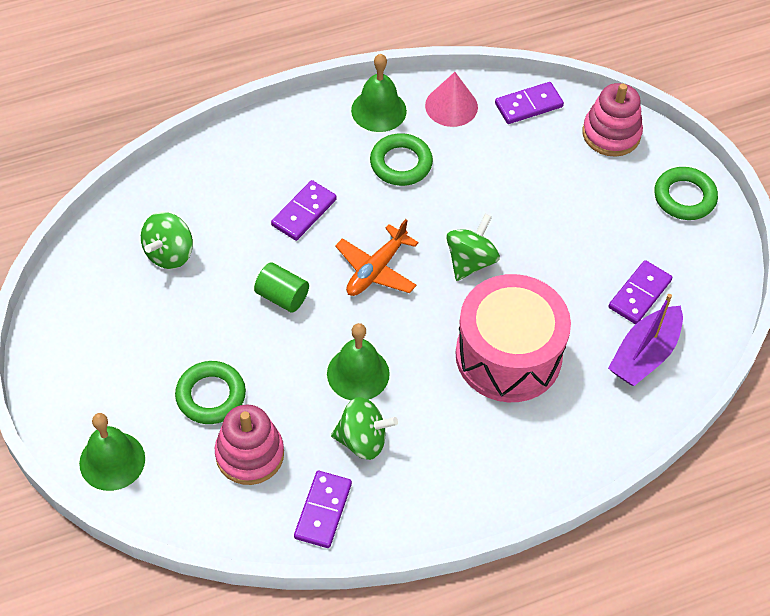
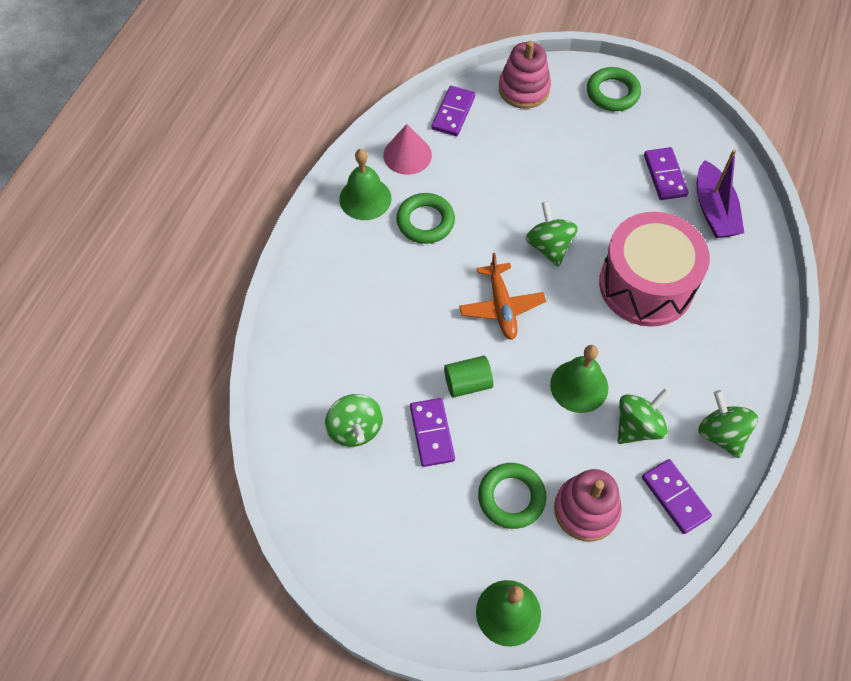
camera: 45 degrees left, 5 degrees up
purple domino [271,180,337,241] -> purple domino moved to [410,398,455,467]
none -> green spinning top [699,390,758,458]

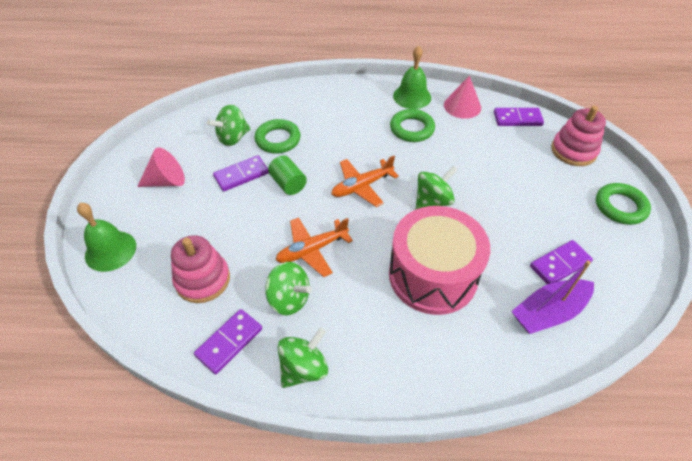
camera: 70 degrees right, 10 degrees down
green ring [478,463,547,529] -> green ring moved to [254,119,301,154]
green bell [550,345,608,413] -> orange plane [276,217,353,277]
none -> pink cone [137,147,185,187]

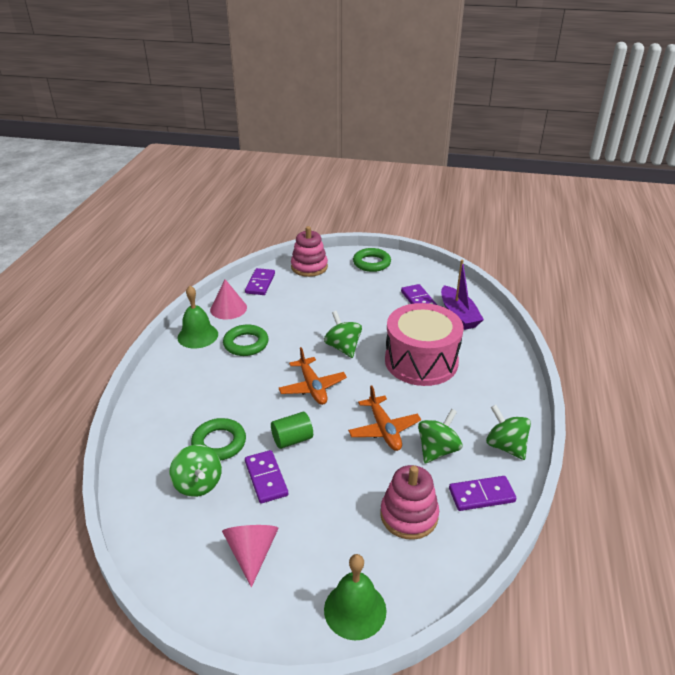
camera: 80 degrees left, 15 degrees down
purple domino [194,309,262,374] -> purple domino turned 60 degrees counterclockwise [449,476,517,511]

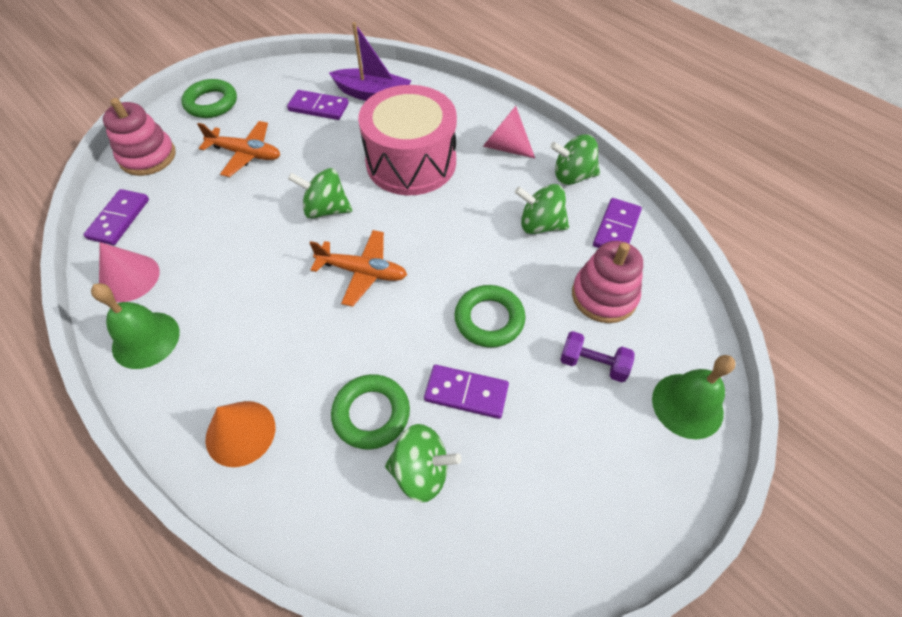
camera: 55 degrees left, 20 degrees up
pink cone [222,525,278,587] -> pink cone moved to [483,106,535,158]
green ring [223,324,269,356] -> green ring moved to [454,285,525,348]
purple domino [245,268,275,295] -> purple domino turned 60 degrees clockwise [83,189,149,245]
green cylinder [271,412,313,449] -> none
orange plane [348,385,421,451] -> orange plane moved to [197,121,280,177]
green spinning top [418,409,462,463] -> green spinning top turned 60 degrees counterclockwise [515,184,569,234]
none -> orange cone [205,401,275,467]
none -> purple dumbbell [560,331,635,382]

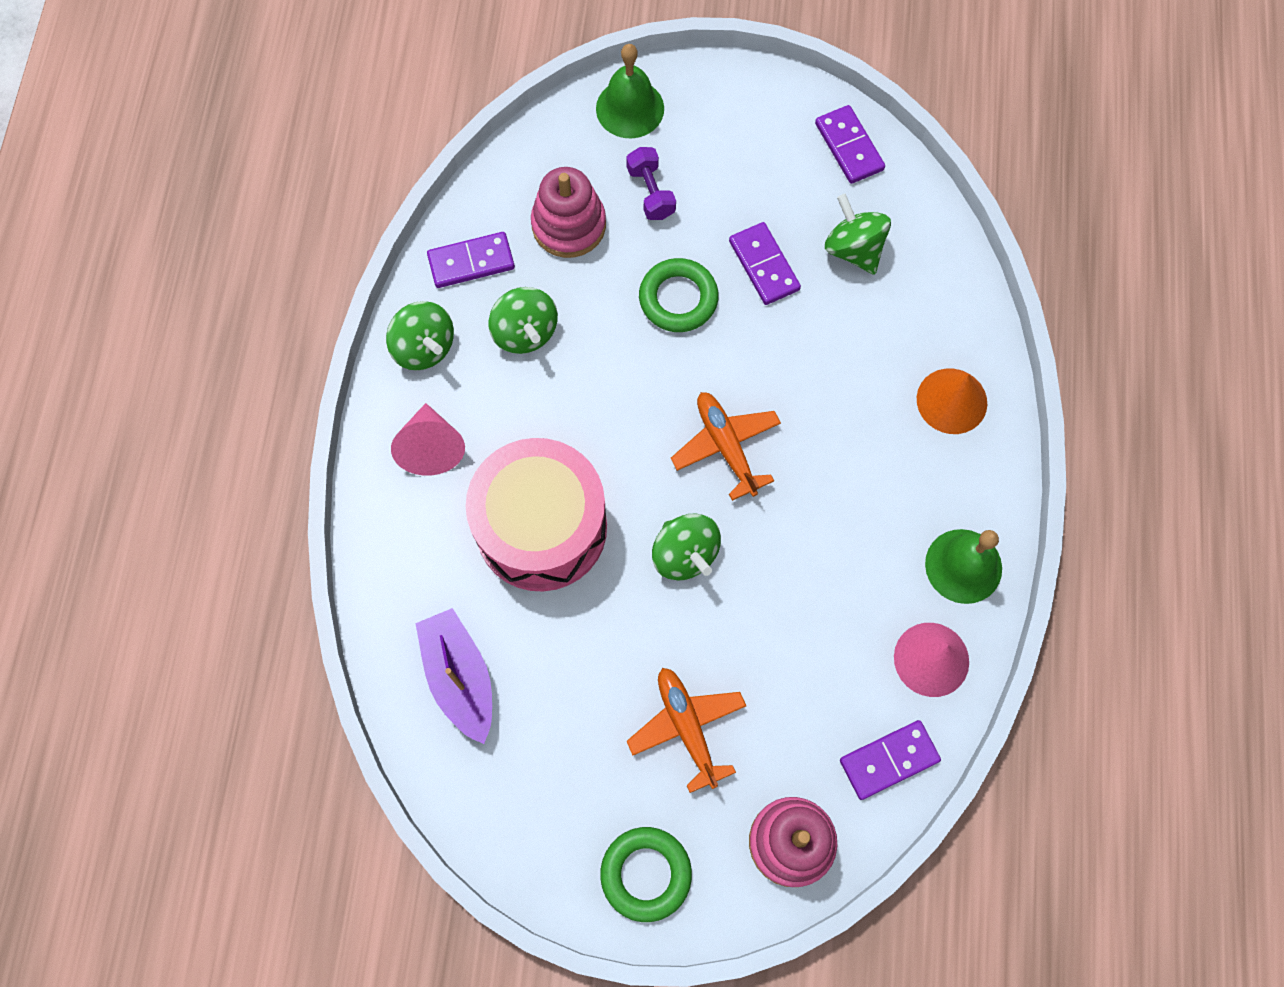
camera: 130 degrees left, 15 degrees up
purple domino [287,90,349,120] -> purple domino moved to [815,105,885,184]
green ring [331,374,410,450] -> none

